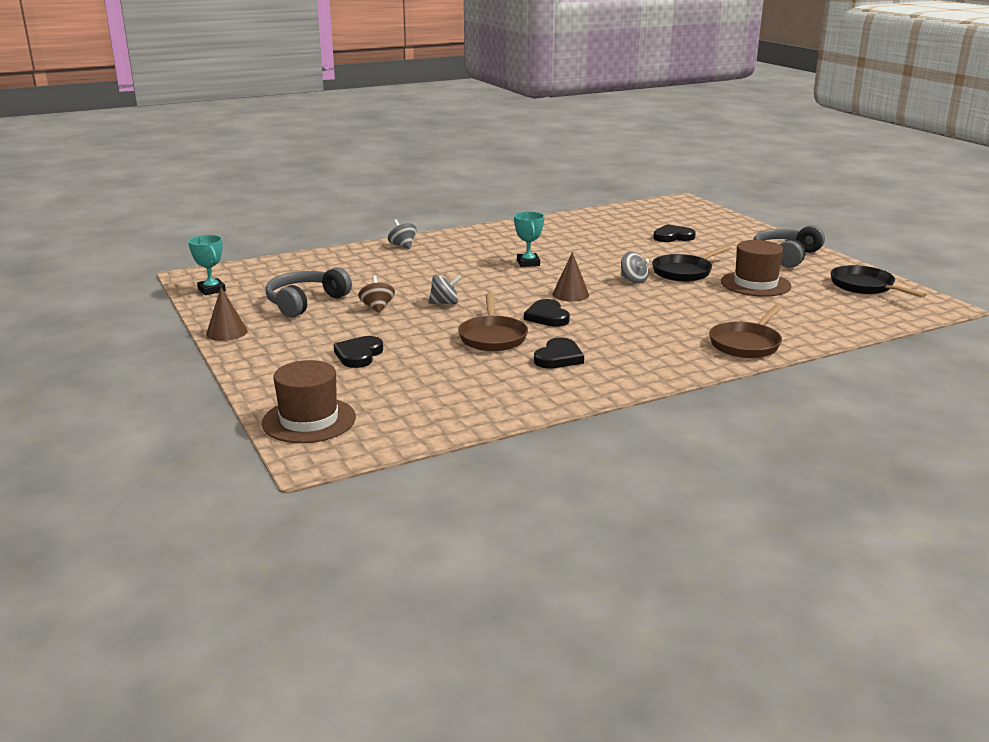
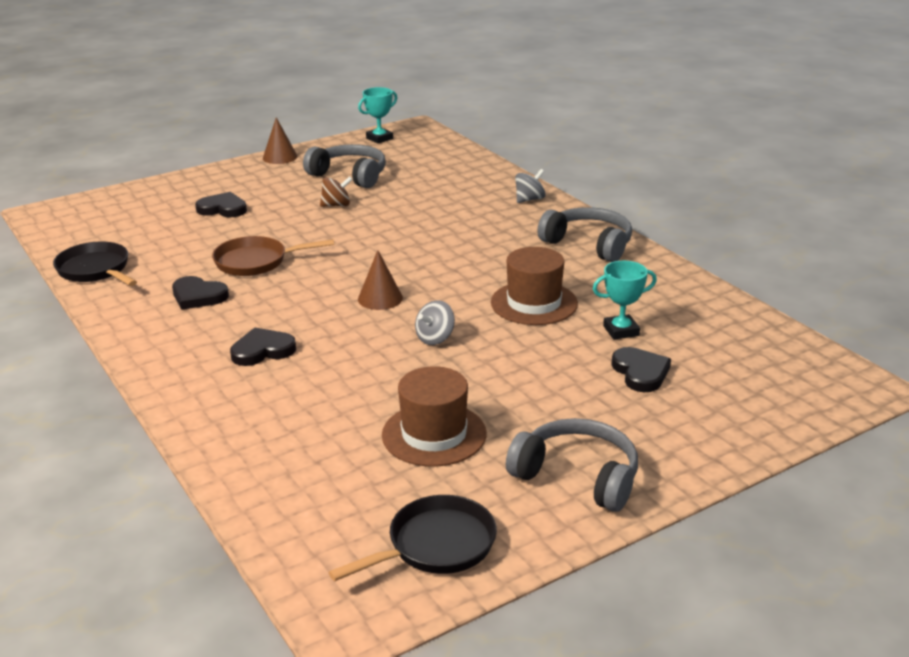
camera: 85 degrees right, 5 degrees up
brown hat [262,360,356,443] -> brown hat moved to [491,247,578,325]
grey spinning top [429,275,462,304] -> none
turquoise trophy [514,211,544,267] -> turquoise trophy moved to [593,261,657,340]
black heart [524,299,570,327] -> black heart moved to [230,328,296,366]
black pan [652,245,732,282] -> black pan moved to [53,242,137,286]
brown pan [709,304,783,358] -> none
none -> grey headphones [537,207,632,262]

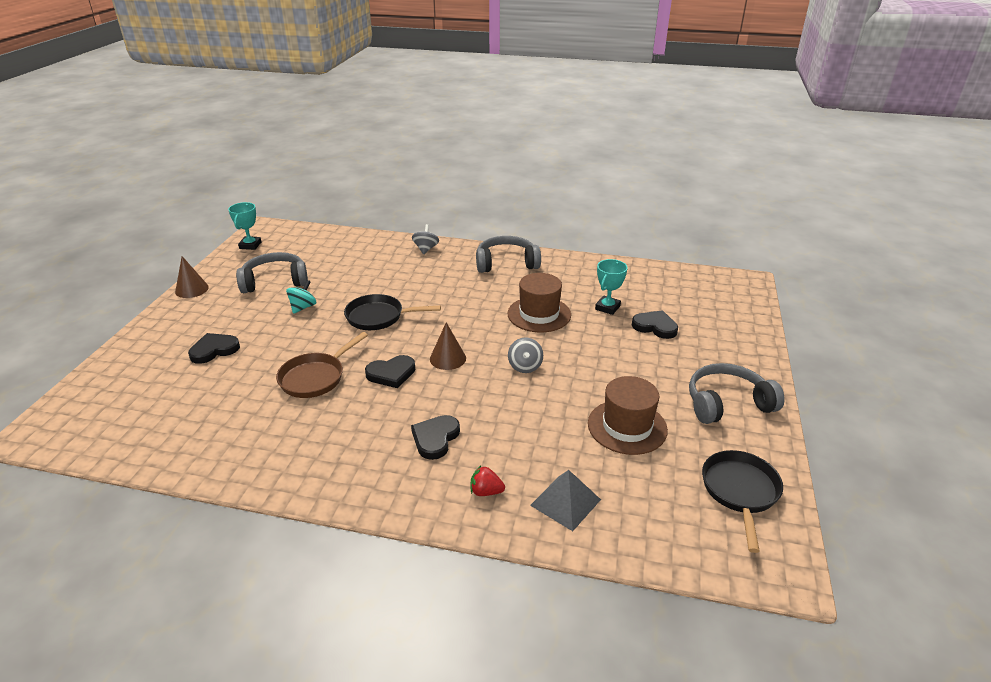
camera: 45 degrees left, 5 degrees up
black pan [53,242,137,286] -> black pan moved to [344,294,441,330]
black heart [172,276,229,310] -> black heart moved to [365,355,415,388]
brown spinning top [320,176,353,207] -> turquoise spinning top [286,280,316,314]
none -> red strawberry [470,465,505,496]
none -> grey pyramid [530,470,601,531]

